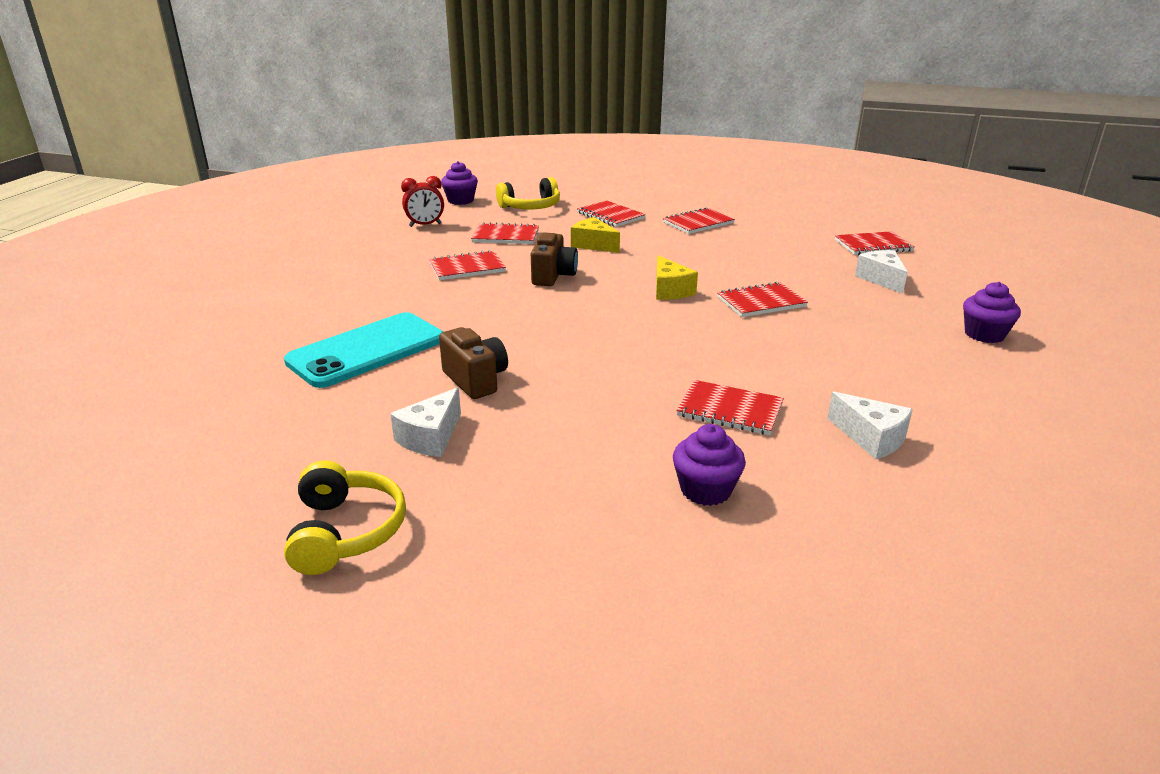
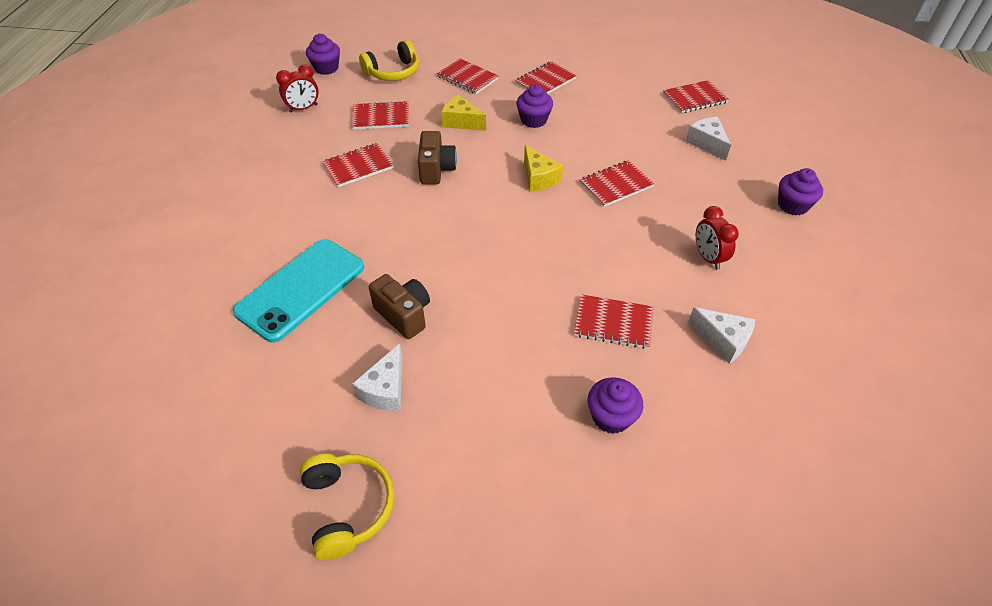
camera: 10 degrees left, 20 degrees up
none -> purple cupcake [516,84,553,128]
none -> red clock [696,206,739,270]

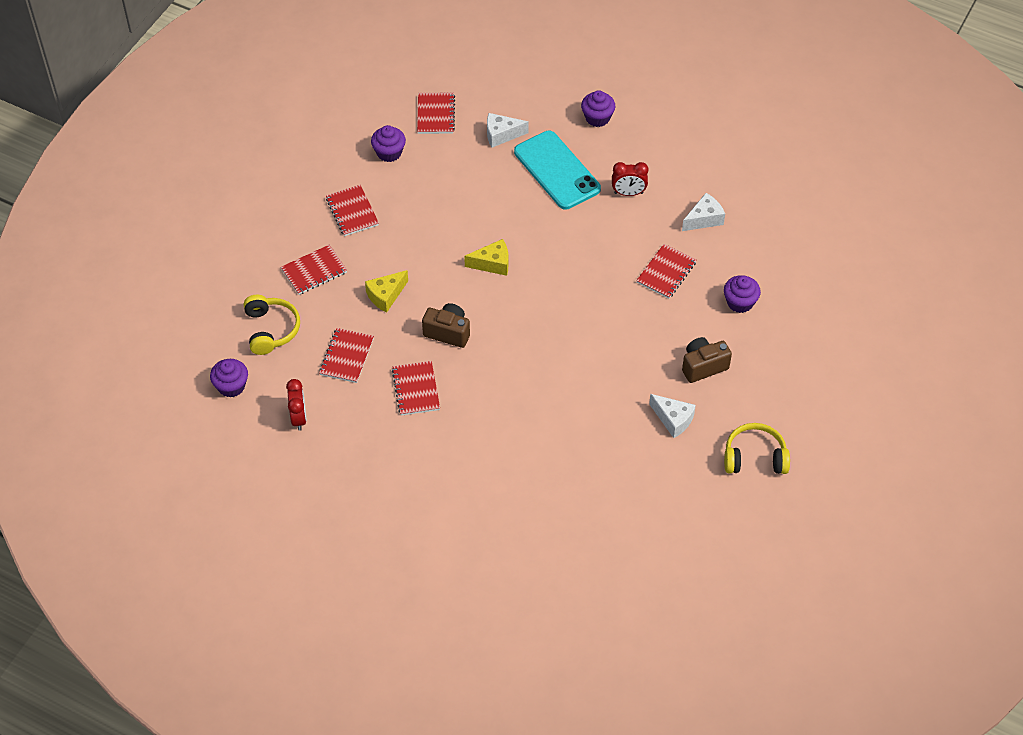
camera: 70 degrees left, 5 degrees up
turquoise phone [233,239,364,343] -> turquoise phone moved to [514,131,601,210]
brown camera [369,274,430,339] -> brown camera moved to [682,337,732,383]
purple cupcake [516,84,553,128] -> purple cupcake moved to [371,125,406,162]
red notebook [580,160,654,207] -> none

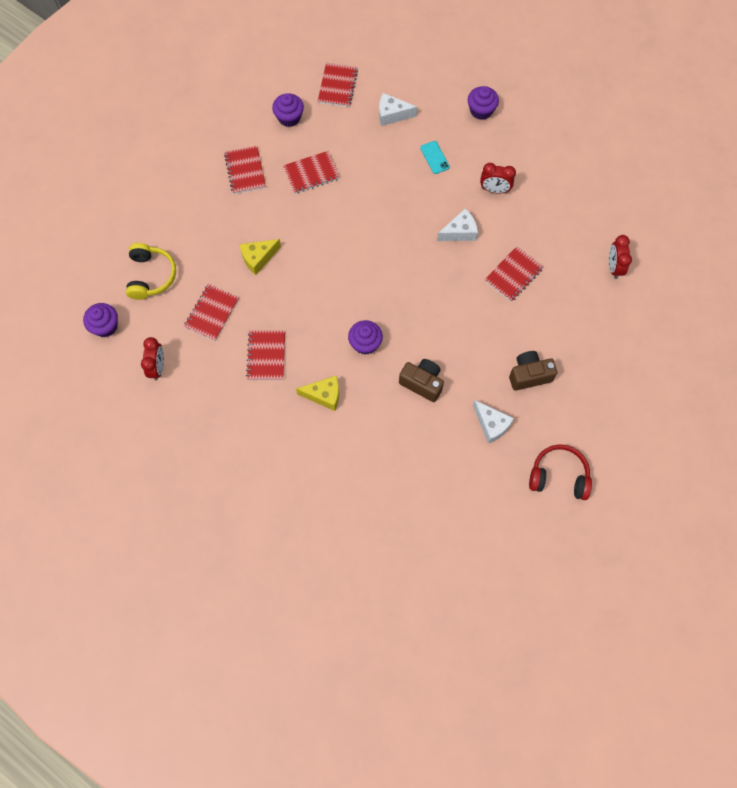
camera: 10 degrees right, 15 degrees up
red notebook [281,245,347,295] -> red notebook moved to [283,151,340,194]
brown camera [422,303,470,348] -> brown camera moved to [399,359,444,402]
yellow cheese [464,239,508,276] -> yellow cheese moved to [296,376,339,411]
turquoise phone [514,131,601,210] -> turquoise phone [420,141,450,174], size x0.41
white cheese [682,193,725,231] -> white cheese moved to [437,208,478,241]
purple cupcake [724,275,761,313] -> purple cupcake moved to [348,320,383,355]
yellow headphones [724,423,790,474] -> red headphones [529,444,592,500]
none -> red clock [609,235,632,279]

